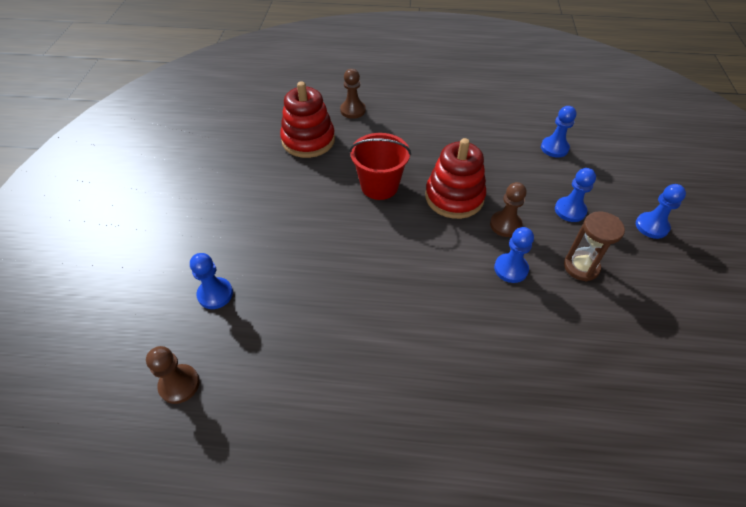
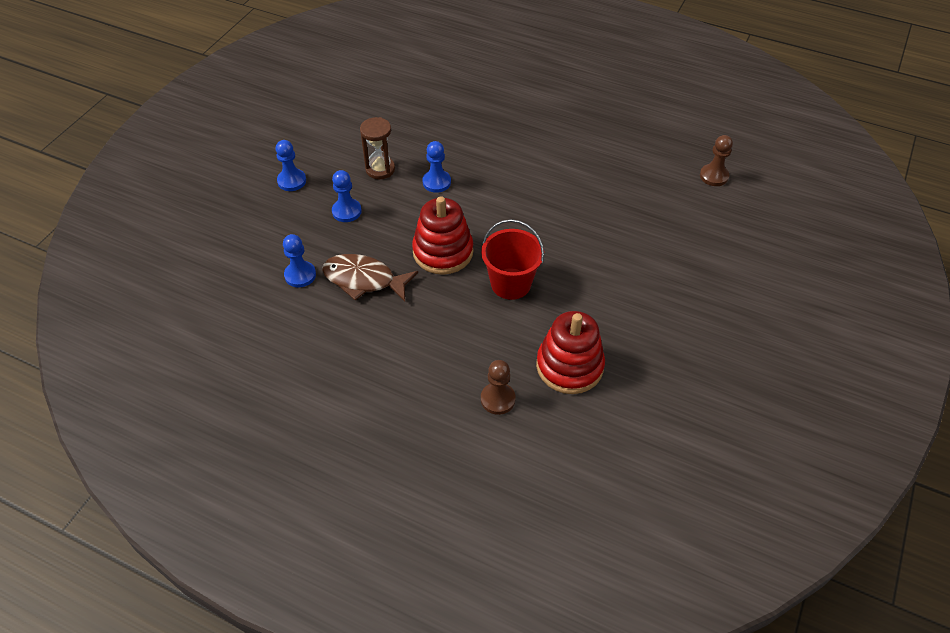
camera: 160 degrees left, 0 degrees up
blue pawn [190,253,233,309] -> none
brown pawn [490,182,527,237] -> none
none -> brown fish [322,254,418,302]

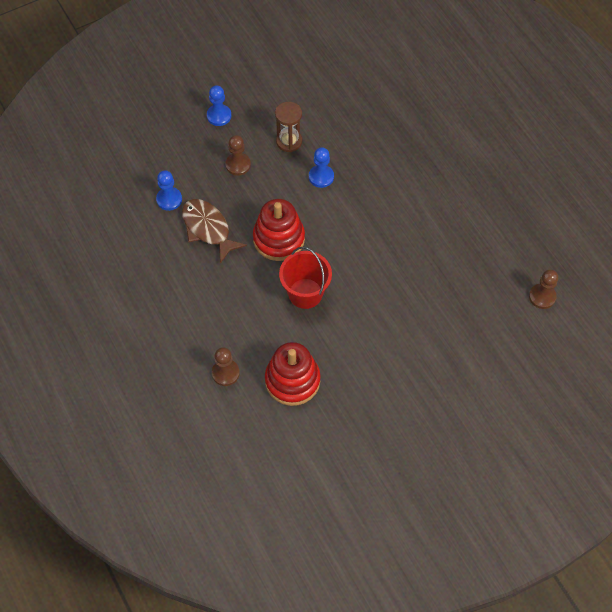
camera: 35 degrees right, 10 degrees up
blue pawn [332,170,362,222] -> brown pawn [225,135,251,176]

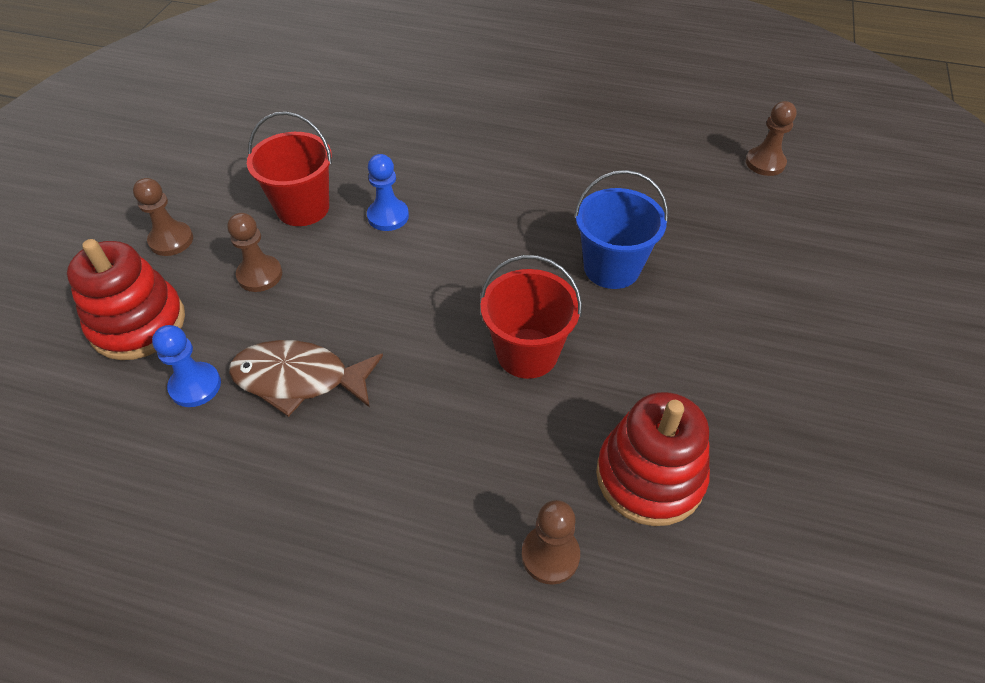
camera: 45 degrees left, 10 degrees down
blue pawn [207,85,231,126] -> brown pawn [133,178,193,256]
red stacking toy [253,199,305,261] -> red stacking toy moved to [67,239,185,360]
brown hourglass [275,102,302,152] -> red bucket [247,111,332,226]
none -> blue bucket [574,170,668,289]

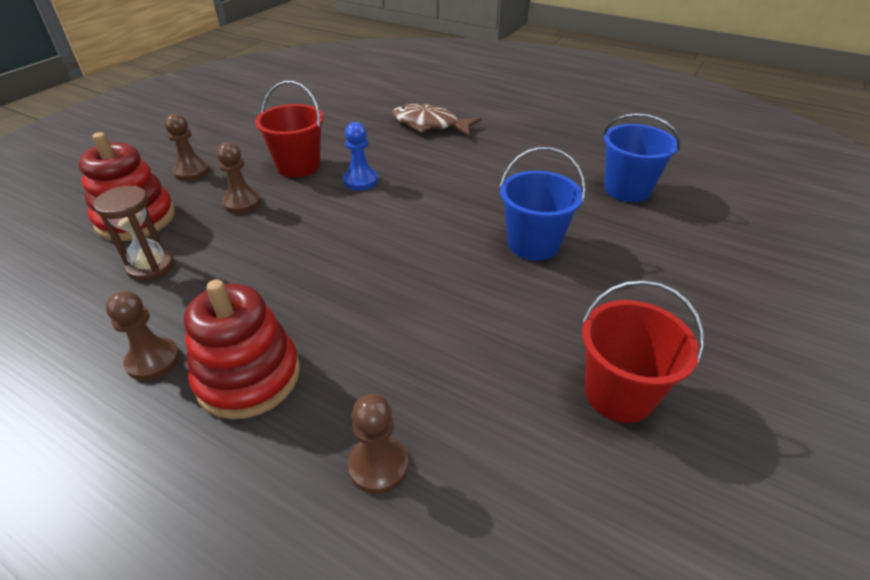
camera: 15 degrees right, 10 degrees down
blue pawn [152,325,221,407] -> brown hourglass [93,186,174,281]
brown fish [229,340,383,417] -> brown fish moved to [392,104,482,136]
red bucket [480,255,582,379] -> red bucket moved to [582,280,704,423]
red stacking toy [596,392,710,526] -> red stacking toy moved to [184,279,300,419]
brown pawn [746,101,797,176] -> brown pawn moved to [106,291,180,381]
none -> blue bucket [603,113,680,202]

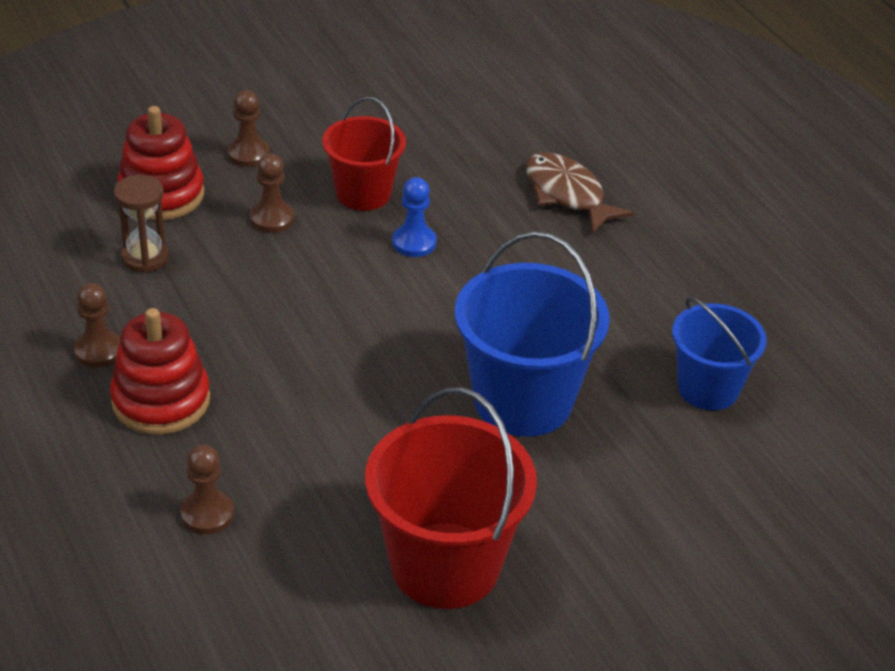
camera: 30 degrees right, 0 degrees up
blue bucket [500,147,586,261] -> blue bucket [455,231,610,437], size x1.59
red bucket [582,280,704,423] -> red bucket [365,387,537,609], size x1.59

